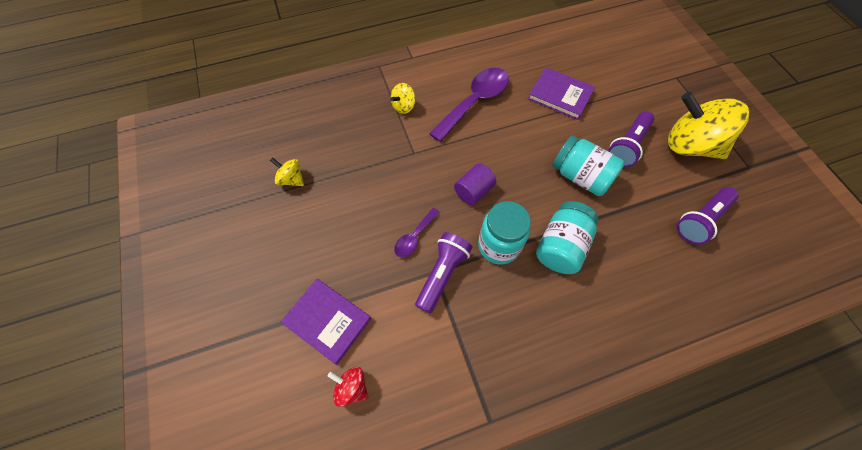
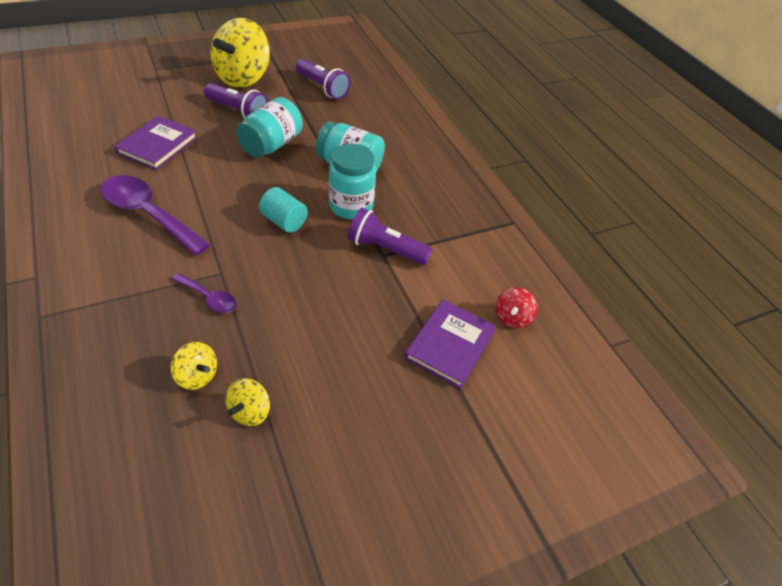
camera: 100 degrees left, 15 degrees down
yellow spinning top [390,83,416,114] -> yellow spinning top moved to [171,342,217,390]
purple spoon [394,208,440,257] -> purple spoon moved to [171,273,237,313]
purple cylinder [454,164,496,205] -> turquoise cylinder [259,187,308,233]

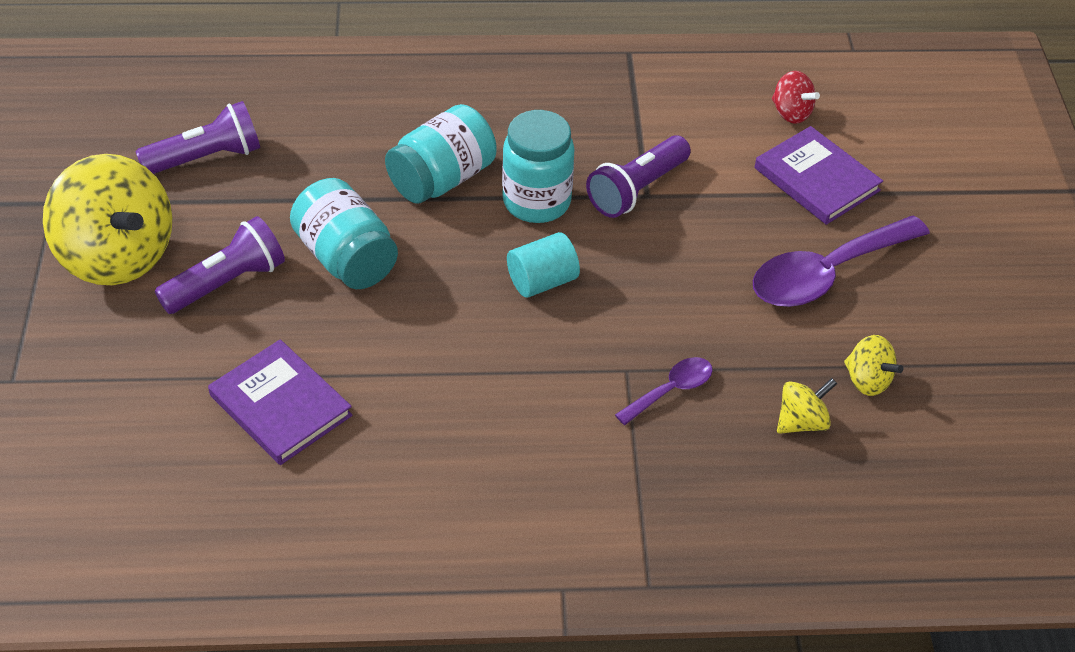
camera: 65 degrees left, 0 degrees up
purple spoon [101,175,211,256] -> purple spoon moved to [753,215,930,307]

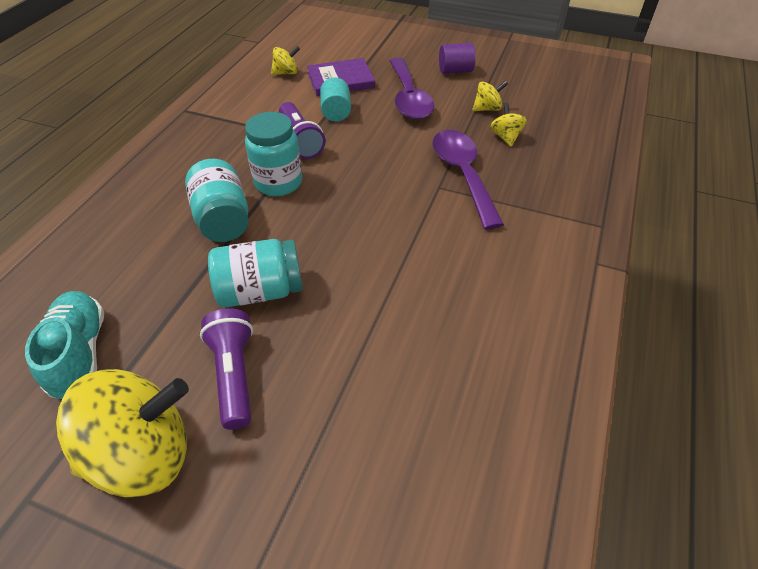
camera: 65 degrees left, 0 degrees up
purple flashlight [135,101,260,174] -> turquoise shoe [25,291,104,399]
purple book [208,339,353,465] -> none
turquoise cylinder [507,232,580,298] -> turquoise cylinder moved to [320,77,351,122]
purple spoon [615,357,713,425] -> purple spoon [432,130,504,229], size x1.96
red spinning top [772,71,820,124] -> yellow spinning top [271,46,300,75]
none -> purple cylinder [439,43,476,74]

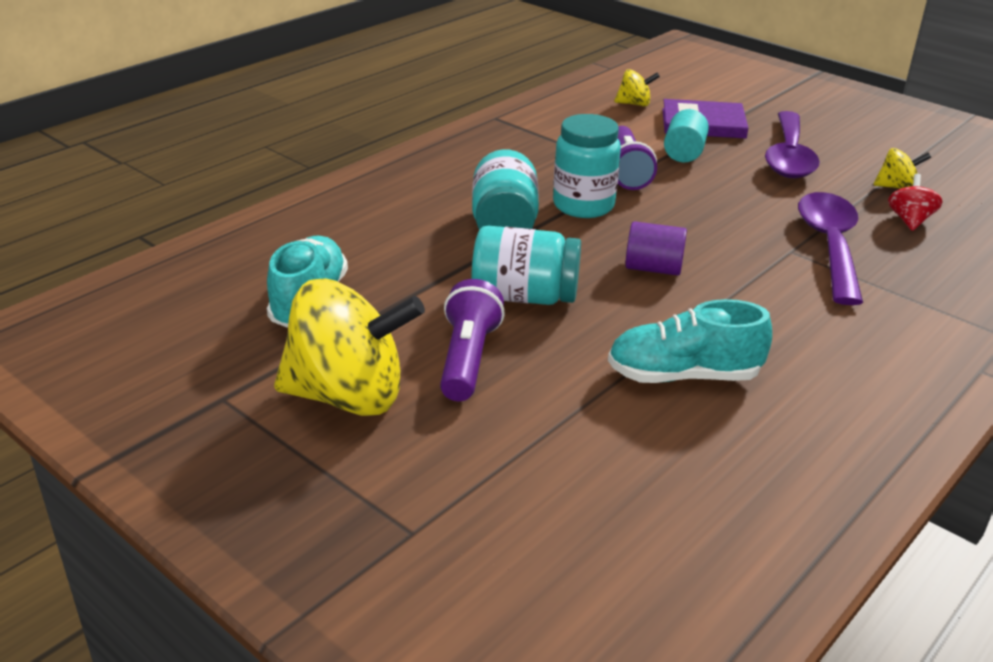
camera: 20 degrees right, 15 degrees down
purple cylinder [439,43,476,74] -> purple cylinder moved to [625,221,687,276]
yellow spinning top [490,102,527,147] -> red spinning top [888,174,942,231]
none -> turquoise shoe [608,299,772,383]

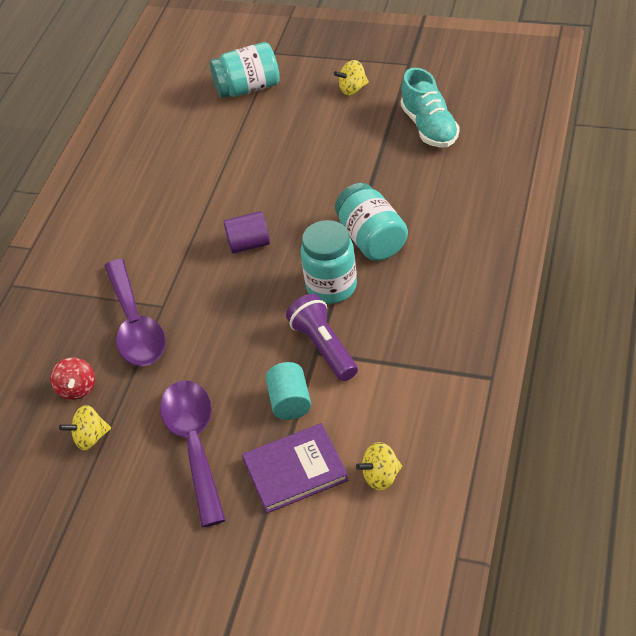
camera: 160 degrees right, 15 degrees up
yellow spinning top [274,279,425,416] -> yellow spinning top [334,60,369,95], size x0.45
purple flashlight [440,279,505,401] -> none
turquoise jar [472,226,581,305] -> turquoise jar moved to [210,42,280,98]
turquoise shoe [608,299,772,383] -> none

